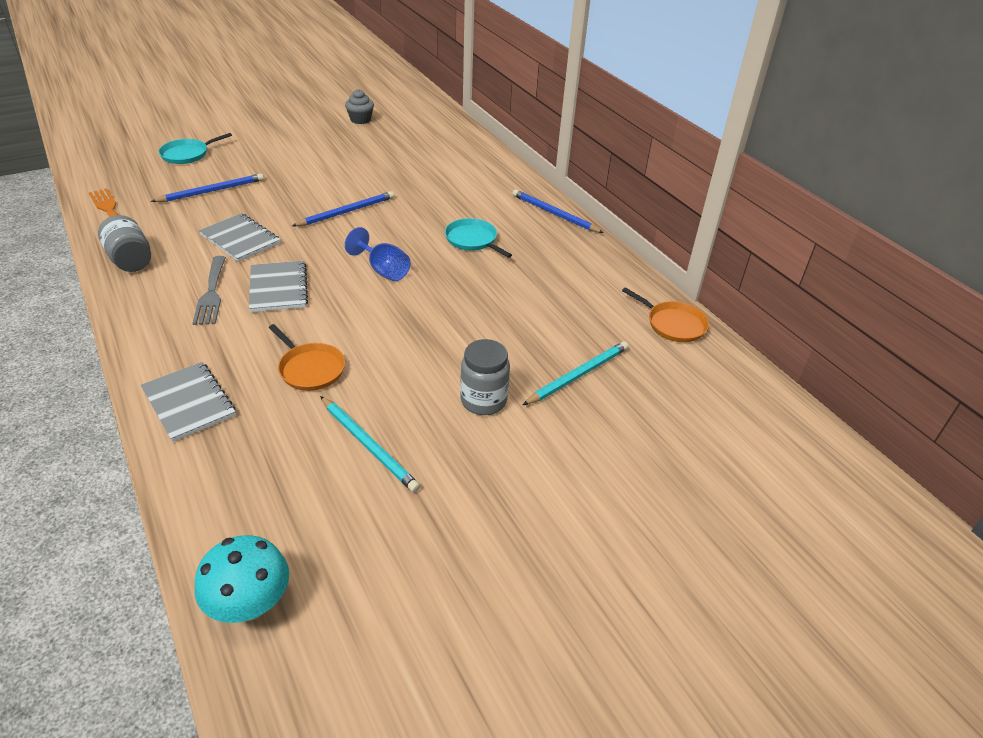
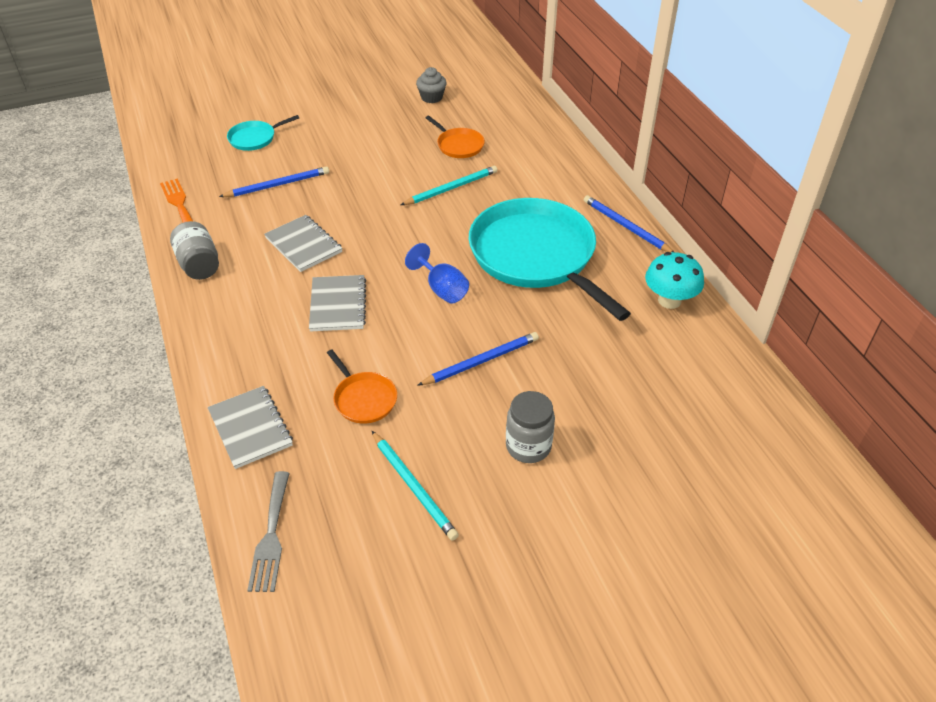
camera: 10 degrees right, 5 degrees up
grey fork [192,256,226,325] -> grey fork moved to [247,471,290,592]
turquoise mushroom [195,535,289,623] -> turquoise mushroom moved to [645,252,704,309]
blue pencil [292,191,394,226] -> blue pencil moved to [417,332,539,386]
turquoise pan [445,218,512,258] -> turquoise pan [469,198,631,321], size x2.34
turquoise pencil [523,341,629,405] -> turquoise pencil moved to [401,166,498,205]
orange pan [622,287,709,342] -> orange pan moved to [426,116,485,158]

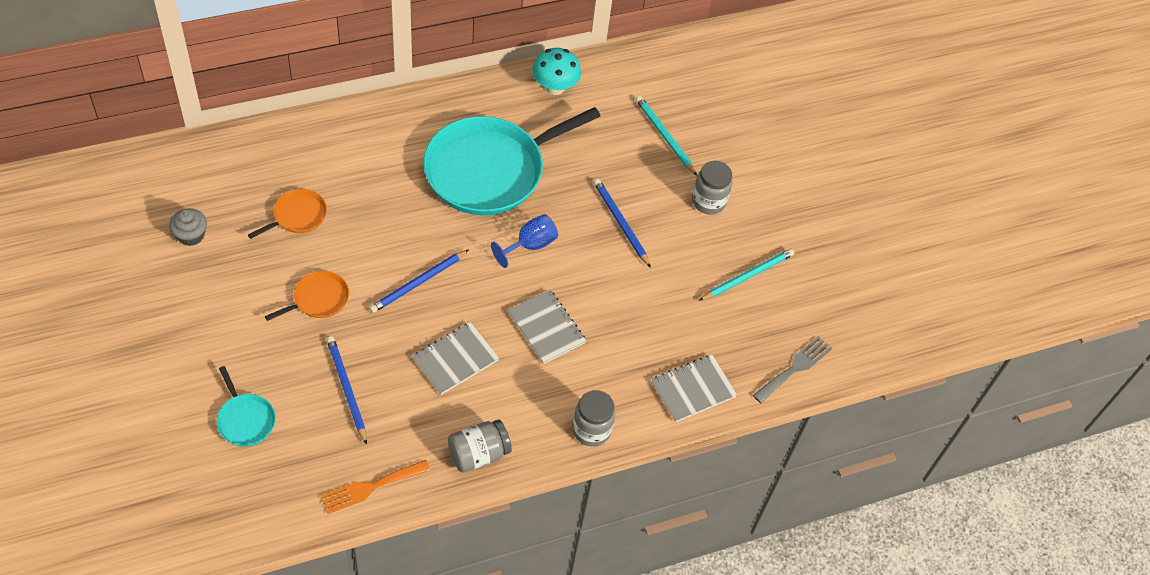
camera: 95 degrees left, 10 degrees up
grey fork [247,471,290,592] -> grey fork turned 45 degrees counterclockwise [753,336,832,403]
grey notebook [309,275,366,332] -> grey notebook turned 60 degrees clockwise [508,290,586,364]
orange pan [327,349,397,424] -> orange pan moved to [265,271,349,321]
turquoise pencil [401,166,498,205] -> turquoise pencil moved to [636,96,697,176]
blue pencil [584,195,674,253] -> blue pencil moved to [369,249,469,313]
none -> grey jar [572,390,616,447]

